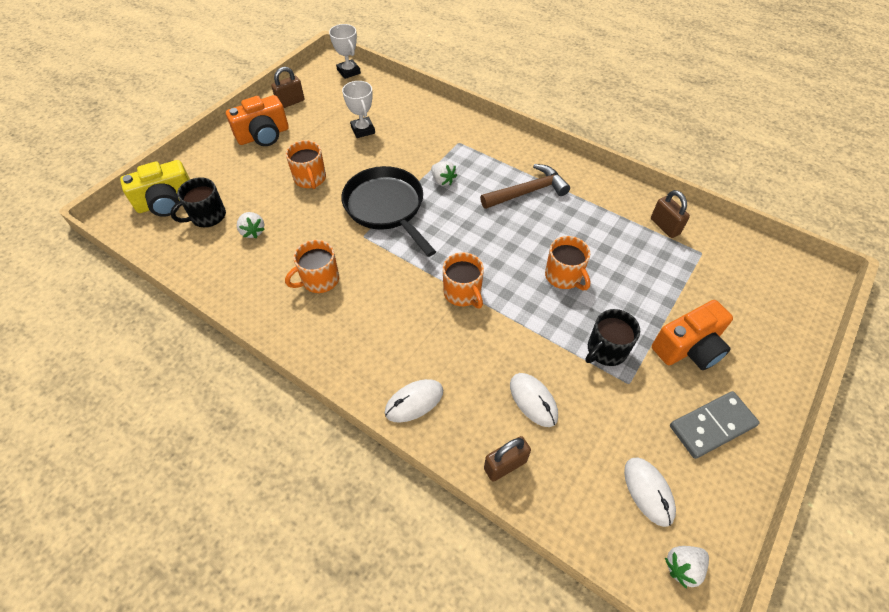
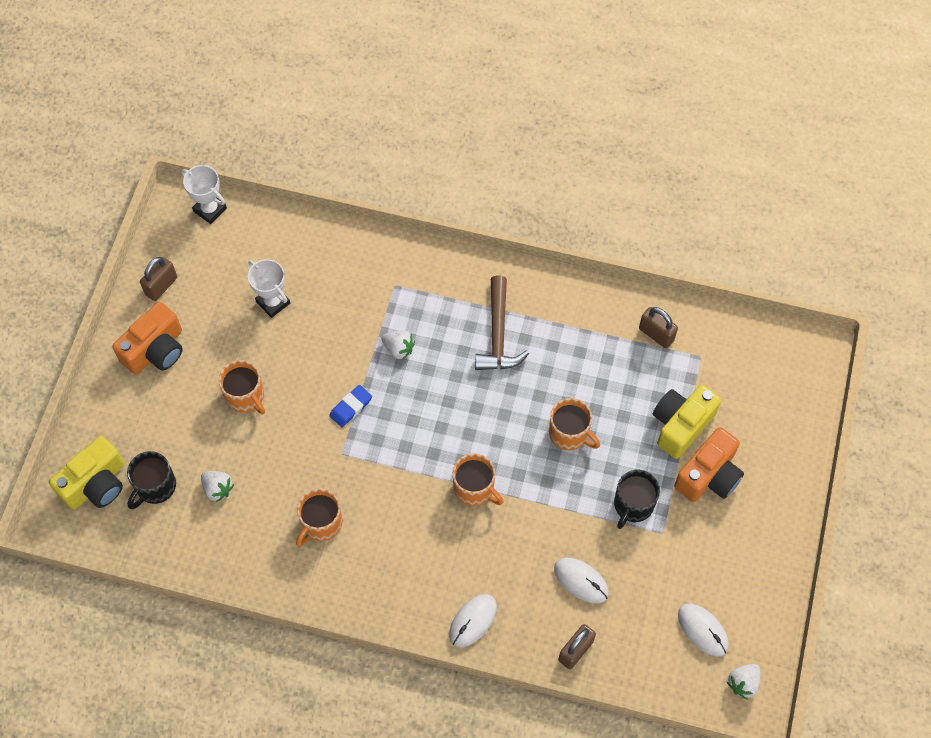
camera: 20 degrees left, 10 degrees up
black pan [341,166,436,257] -> blue eraser [329,385,372,427]
brown hammer [480,164,570,209] -> brown hammer turned 135 degrees clockwise [475,275,529,370]
grey domino [670,391,760,459] -> none
none -> yellow camera [653,385,722,459]

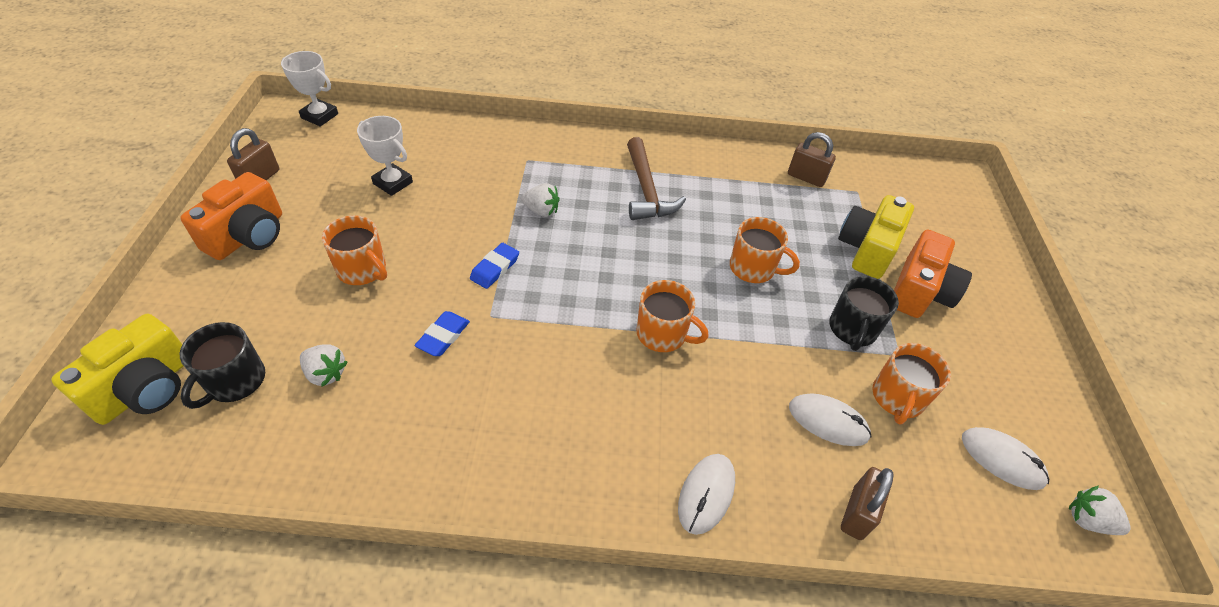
camera: 15 degrees left, 15 degrees down
orange mug [296,489,342,547] -> orange mug moved to [872,343,951,425]
white strawberry [727,664,760,700] -> white strawberry turned 90 degrees clockwise [1069,485,1131,535]
none -> blue eraser [415,311,470,356]

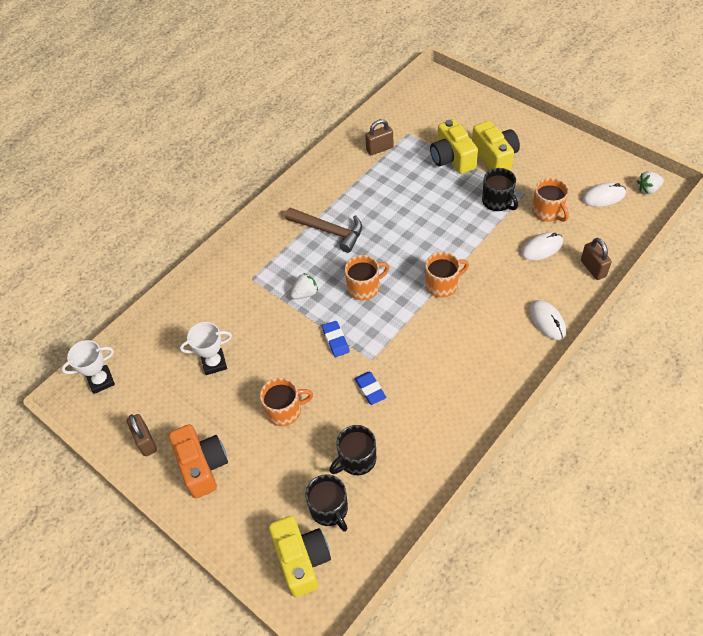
camera: 45 degrees left, 5 degrees up
white strawberry [300,344,348,387] -> black mug [329,425,376,475]
orange mug [730,217,800,283] -> orange mug moved to [345,255,389,301]
orange camera [894,230,972,318] -> yellow camera [472,121,520,171]

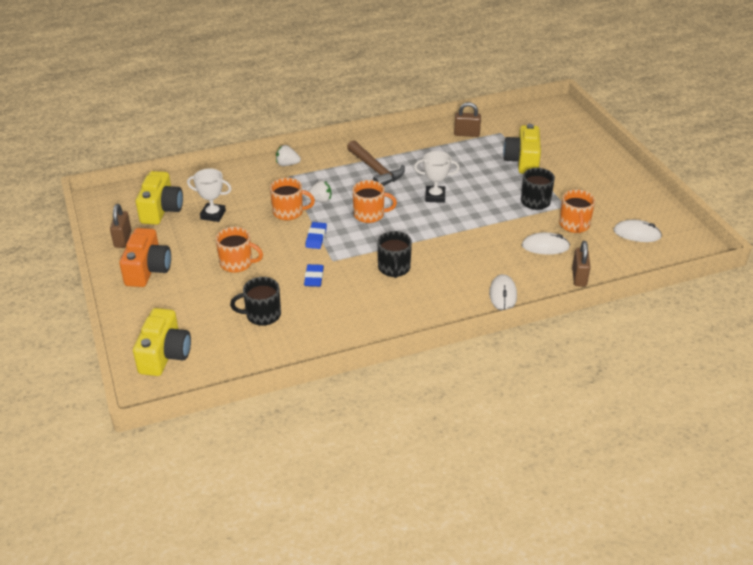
camera: 25 degrees right, 15 degrees down
white trophy [61,340,115,394] -> white trophy moved to [414,151,460,203]
black mug [305,474,348,532] -> black mug moved to [378,231,412,278]
orange mug [425,252,469,298] -> orange mug moved to [270,178,315,220]
yellow camera [472,121,520,171] -> yellow camera moved to [136,171,183,225]
white strawberry [637,171,664,194] -> white strawberry moved to [276,145,301,166]

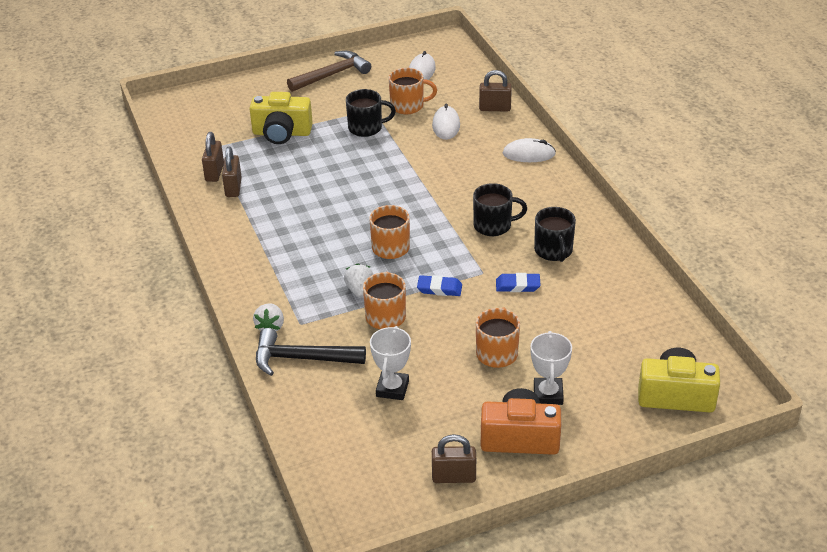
camera: 90 degrees left, 0 degrees up
yellow camera [136,171,183,225] -> none
black mug [230,277,281,326] -> black mug moved to [534,207,576,262]
brown hammer [347,140,405,186] -> brown hammer moved to [287,51,371,92]
white trophy [414,151,460,203] -> white trophy moved to [530,331,572,405]
none -> brown padlock [222,147,242,197]
none -> black hammer [256,328,366,376]

